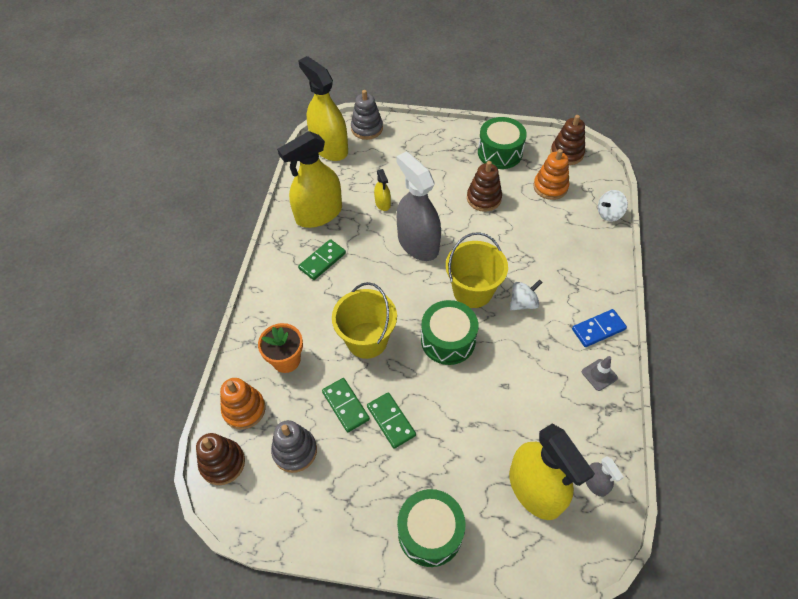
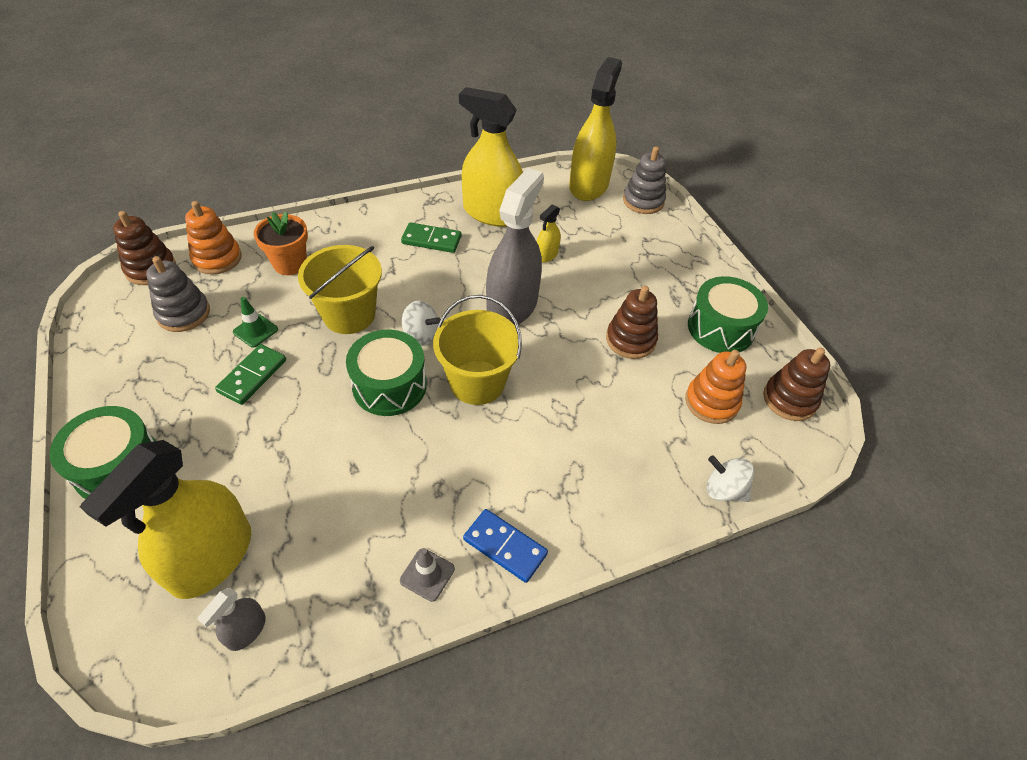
camera: 55 degrees right, 5 degrees down
green domino [322,378,370,432] -> green traffic cone [233,297,278,348]
white spinning top [510,279,543,311] -> white spinning top moved to [402,301,440,346]

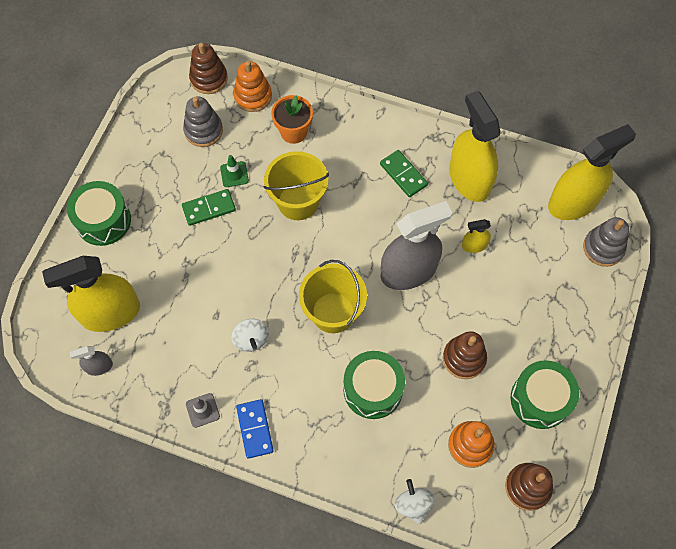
camera: 45 degrees right, 15 degrees up
green drum [346,330,427,416] -> green drum moved to [343,351,405,419]
white spinning top [402,301,440,346] -> white spinning top moved to [232,319,269,352]

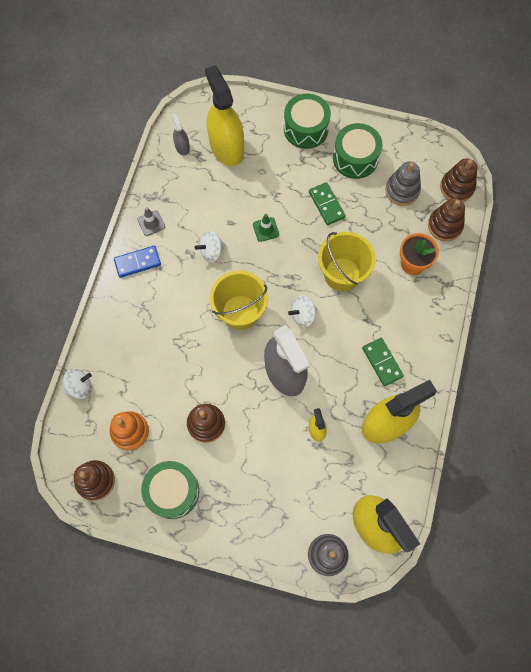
camera: 85 degrees right, 5 degrees up
green traffic cone [220,155,249,187] -> green traffic cone moved to [253,214,279,242]
orange stacking toy [233,61,272,112] -> brown stacking toy [428,198,465,241]
green drum [343,351,405,419] -> green drum moved to [333,123,382,179]
green domino [380,150,428,197] -> green domino turned 75 degrees counterclockwise [362,338,404,386]
none -> white spinning top [288,295,318,327]

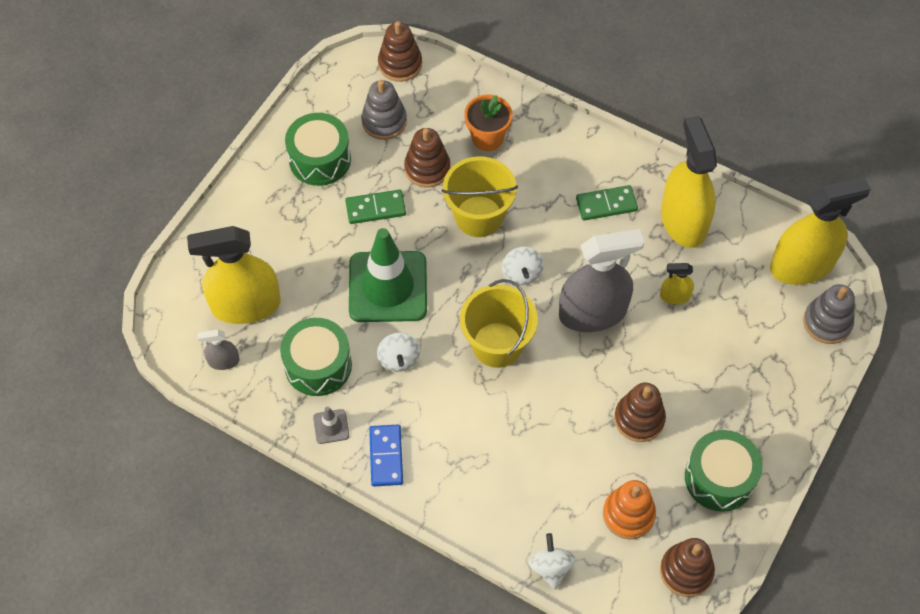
camera: 75 degrees left, 10 degrees down
green traffic cone [253,214,279,242] -> green traffic cone [349,228,427,322], size x2.47
green drum [284,94,331,149] -> green drum moved to [280,318,352,396]
brown stacking toy [428,198,465,241] -> brown stacking toy moved to [404,128,450,188]

